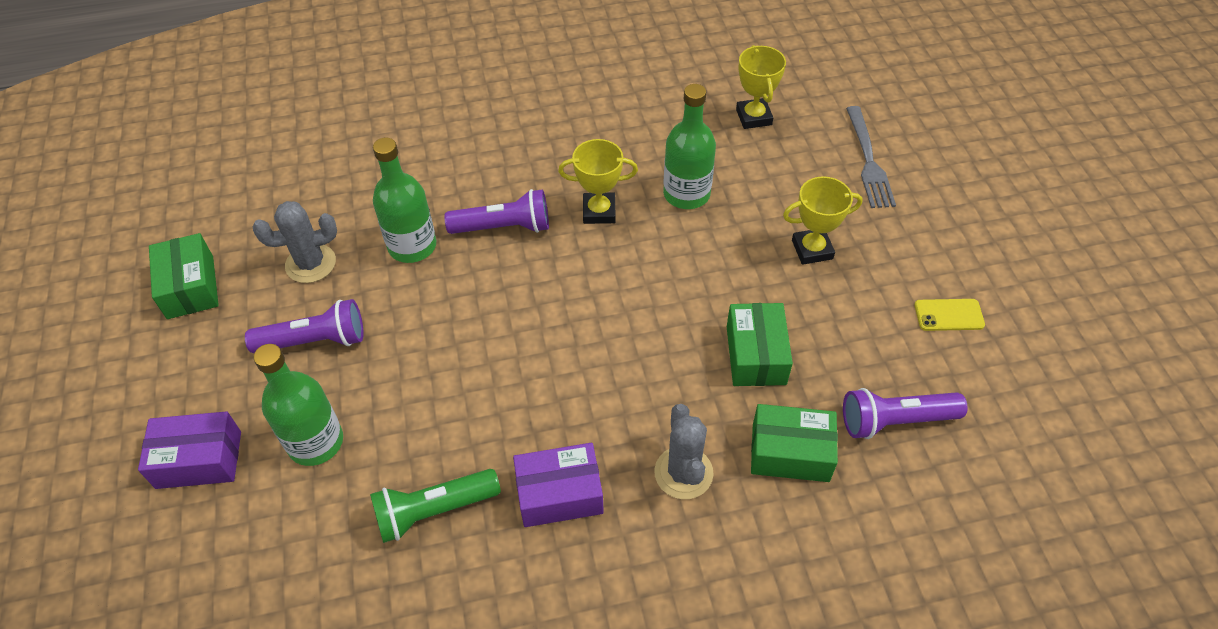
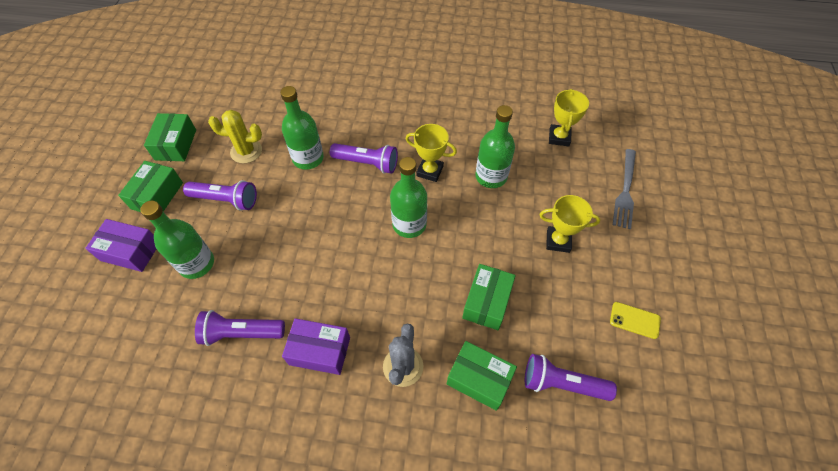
camera: 20 degrees right, 5 degrees up
grey cactus [253,201,337,283] -> yellow cactus [208,110,262,163]
green flashlight [370,469,501,543] -> purple flashlight [195,310,285,346]
none -> green box [118,161,183,212]
none -> green bottle [390,157,427,238]

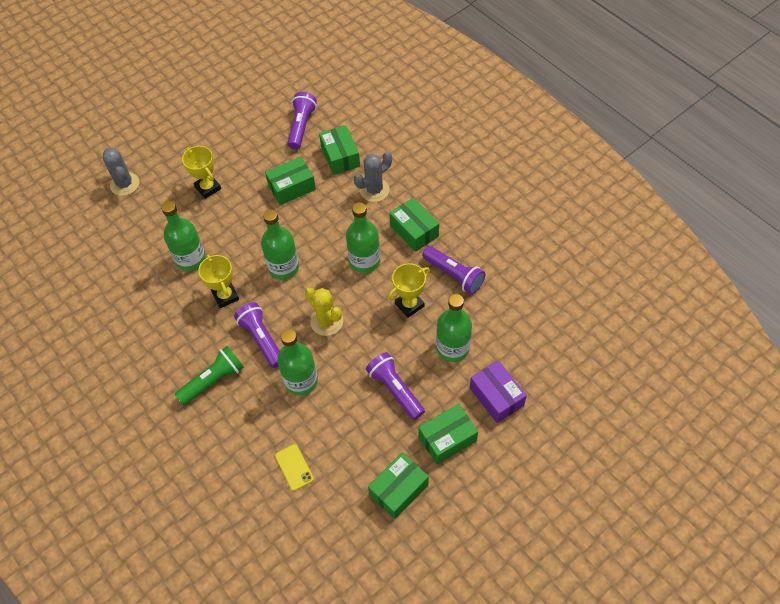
camera: 135 degrees left, 0 degrees up
yellow cactus [208,110,262,163] -> yellow cactus moved to [305,288,343,336]
purple box [282,318,350,375] -> green box [389,198,439,252]
purple flashlight [525,354,617,401] -> purple flashlight turned 135 degrees counterclockwise [287,92,317,150]
yellow trophy [549,89,589,146] -> yellow trophy moved to [388,263,430,318]
yellow phone [610,302,661,339] -> yellow phone moved to [275,444,314,491]
grey fork [613,149,636,229] -> grey cactus [103,148,139,196]
none -> green flashlight [175,346,244,405]
none -> green bottle [346,202,380,273]

